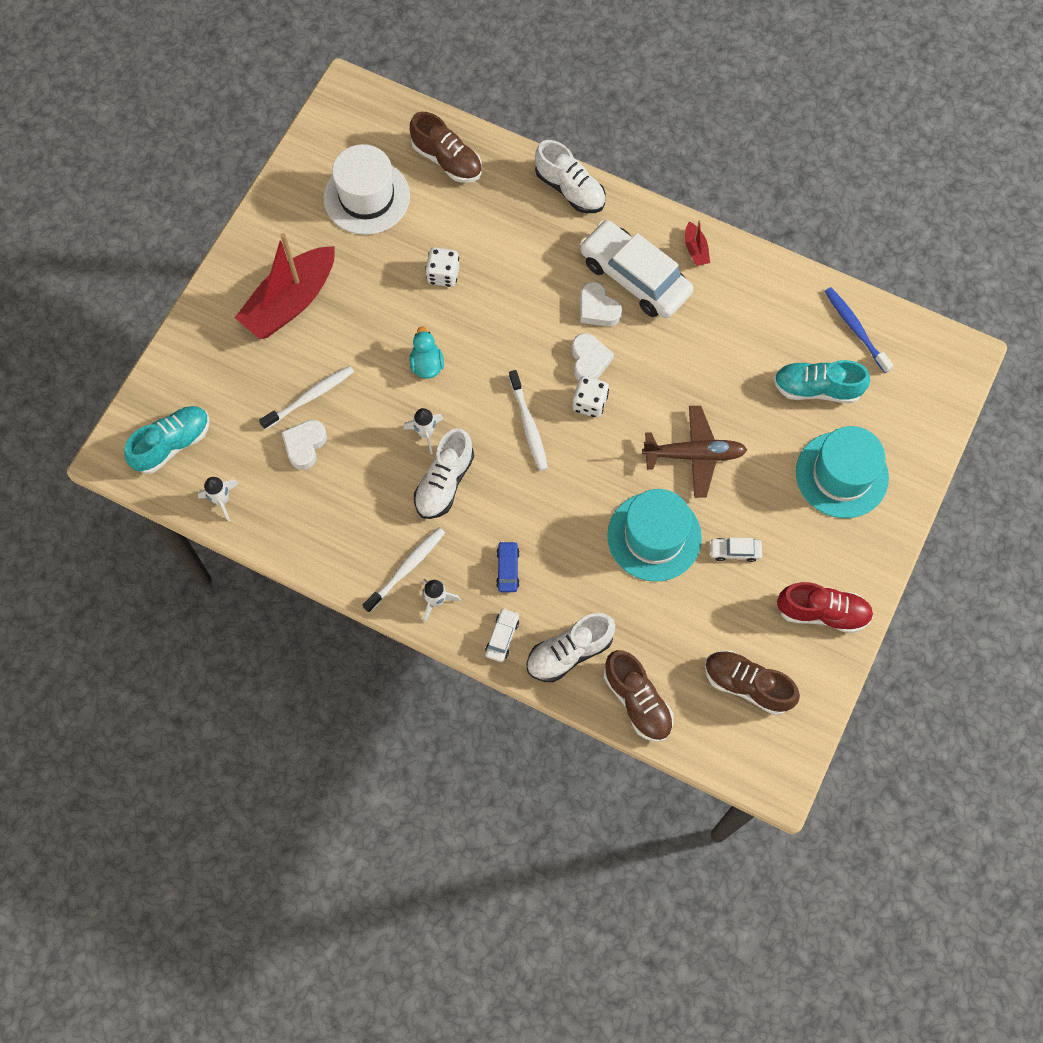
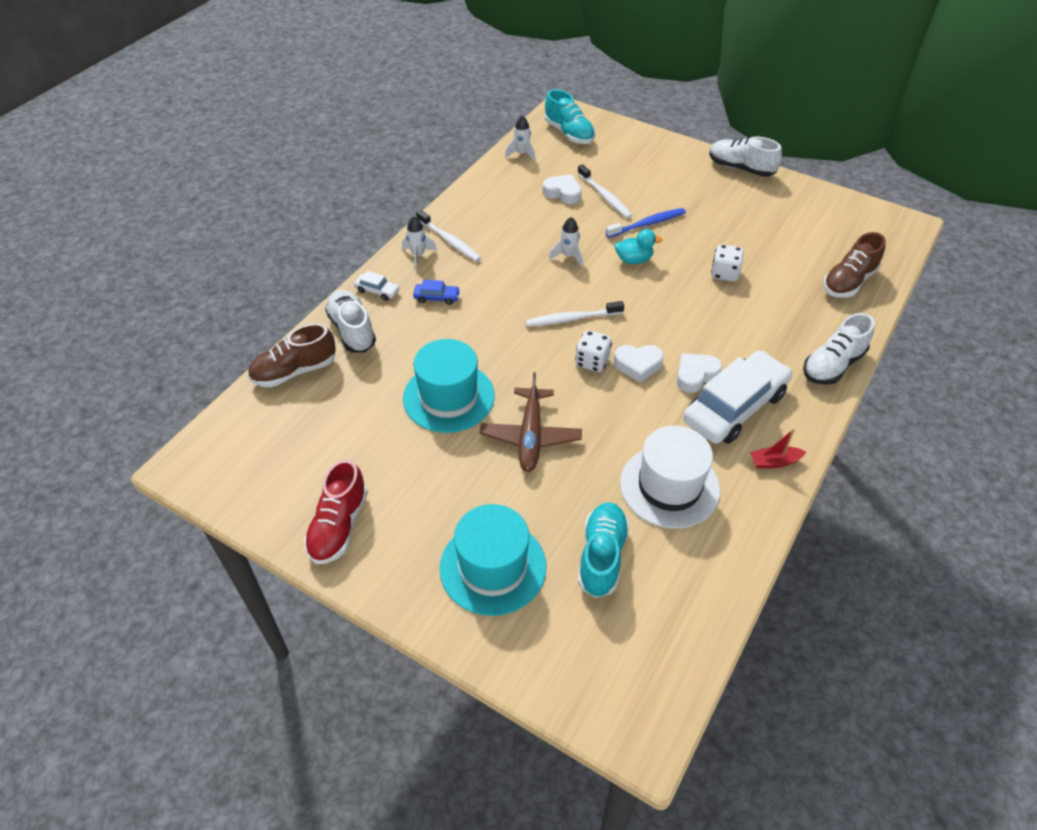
camera: 95 degrees right, 20 degrees down
red boat [235,233,335,339] -> none
white hat [323,144,410,235] -> white hat moved to [620,426,720,529]
white shoe [414,428,474,519] -> white shoe moved to [709,137,782,177]
brown shoe [705,650,800,715] -> none
white car [709,538,762,562] -> none
blue toothbrush [825,287,893,373] -> blue toothbrush moved to [605,208,686,238]

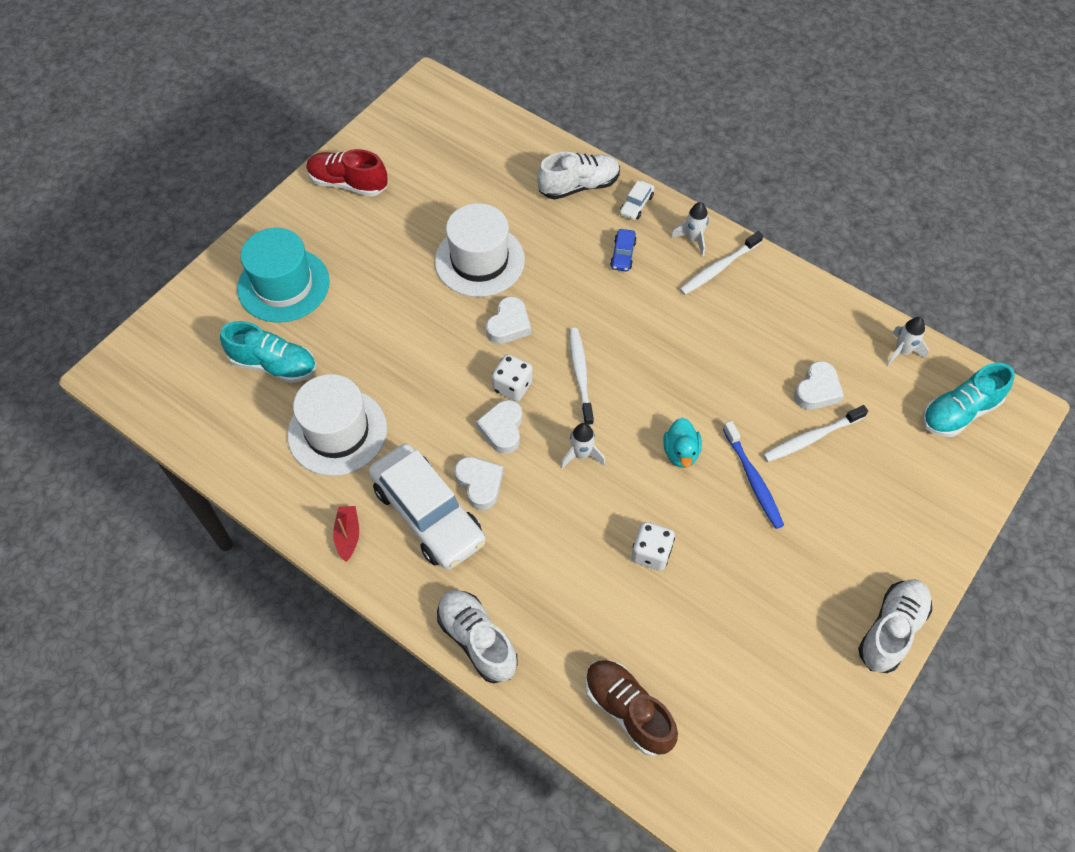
camera: 95 degrees right, 10 degrees up
brown shoe [248,323,336,387] -> none
turquoise hat [403,339,495,433] -> white hat [435,203,525,297]
brown plane [480,372,582,472] -> none
white rocket [549,217,583,267] -> white rocket moved to [560,423,605,469]
none -> white heart [486,296,531,344]

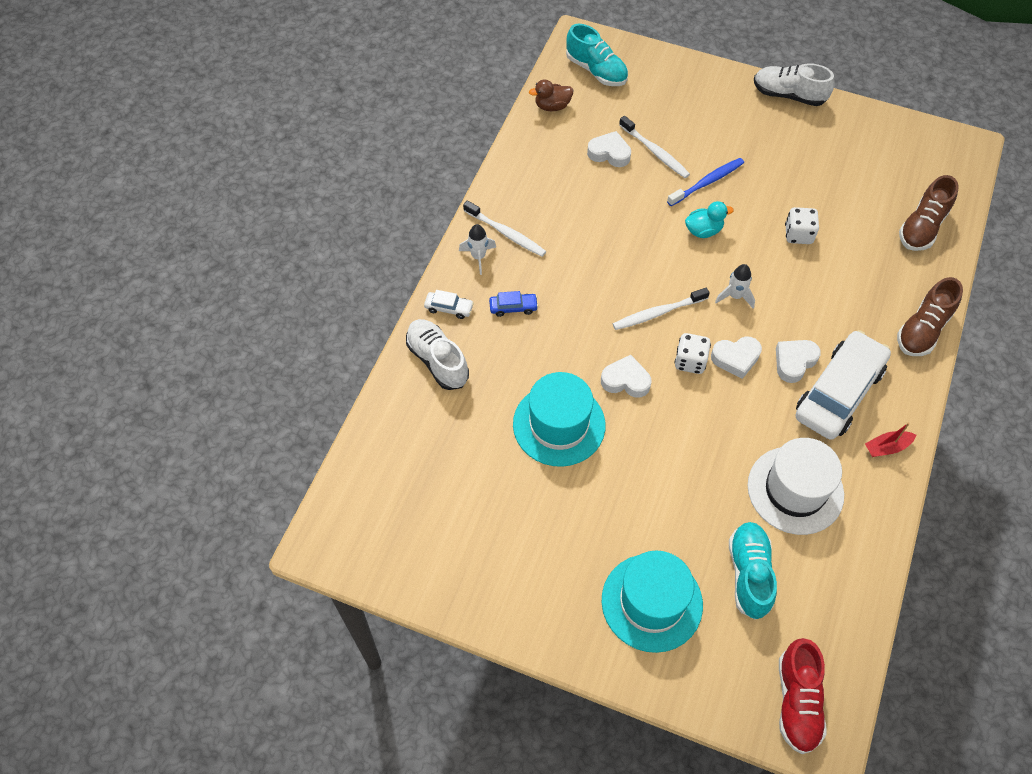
camera: 105 degrees left, 0 degrees up
red shoe [306,149,388,197] -> red shoe moved to [779,638,827,754]
white hat [435,203,525,297] -> turquoise hat [513,372,606,467]
white shoe [437,590,517,683] -> brown shoe [897,277,963,356]
white rocket [886,317,929,366] -> brown duck [529,80,573,111]

